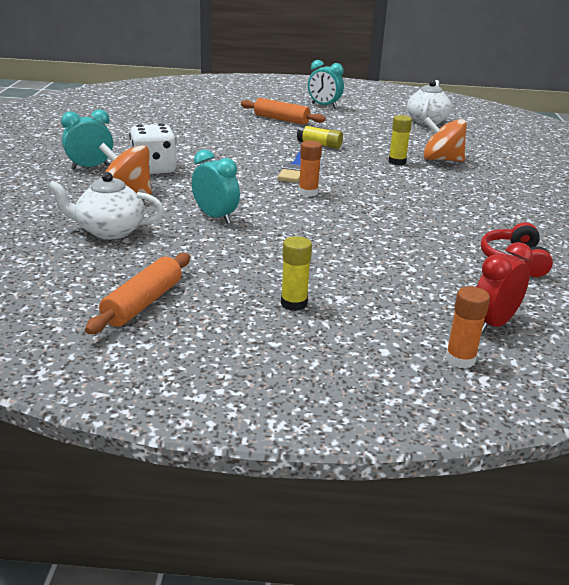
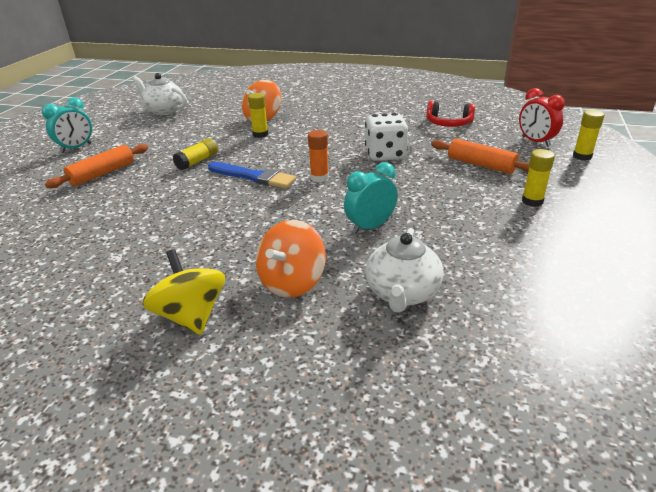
camera: 75 degrees left, 5 degrees up
turquoise clock [61,109,113,169] -> yellow spinning top [142,249,225,335]
orange rolling pin [85,253,190,334] -> orange rolling pin moved to [431,139,529,174]
white dice [129,124,177,174] -> white dice moved to [365,113,408,161]
orange glue stick [445,286,490,369] -> yellow glue stick [573,110,604,161]

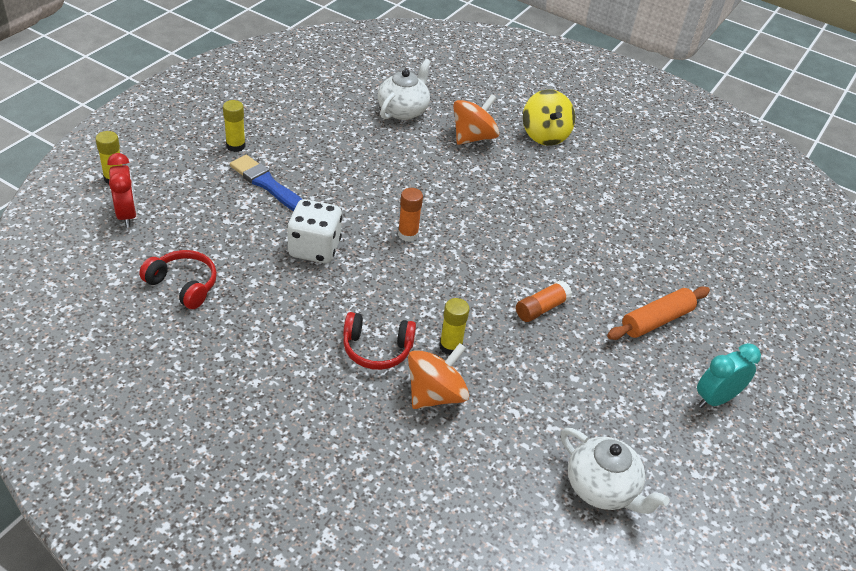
camera: 170 degrees left, 10 degrees up
yellow glue stick [173,138,218,170] -> orange glue stick [516,280,572,322]
blue brush [208,162,296,189] -> blue brush moved to [230,155,302,211]
turquoise clock [344,162,398,234] -> none
orange rolling pin [431,139,529,174] -> none
none -> red headphones [343,312,416,370]

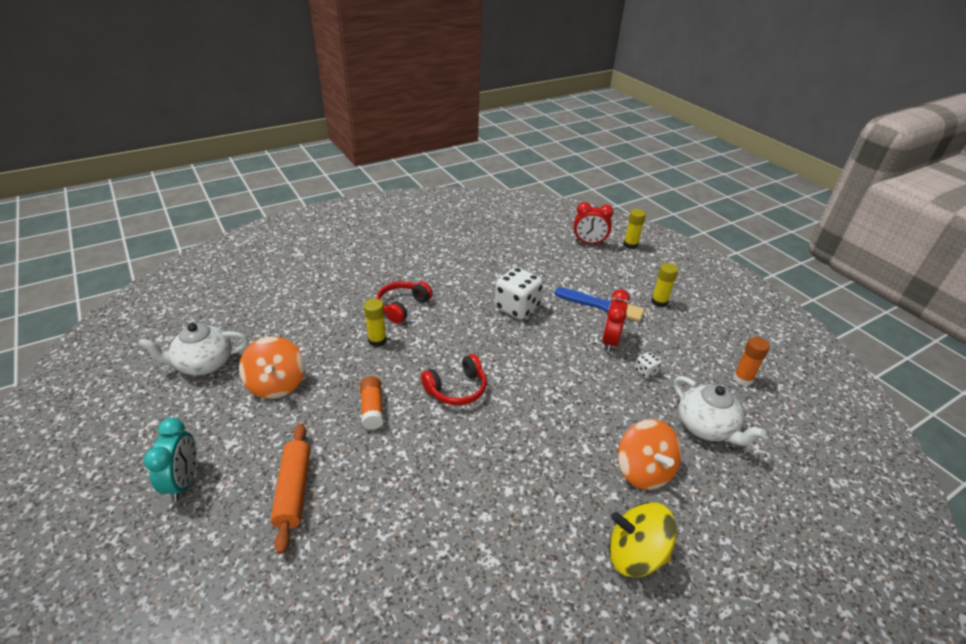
camera: 120 degrees right, 5 degrees down
red headphones [139,250,217,309] -> red headphones moved to [421,354,487,406]
blue brush [230,155,302,211] -> blue brush turned 45 degrees clockwise [555,288,644,322]
orange glue stick [398,188,423,242] -> orange glue stick moved to [733,337,770,386]
orange spinning top [408,343,469,409] -> orange spinning top moved to [239,336,305,399]
none -> red clock [602,289,630,352]
none -> white dice [635,352,661,379]

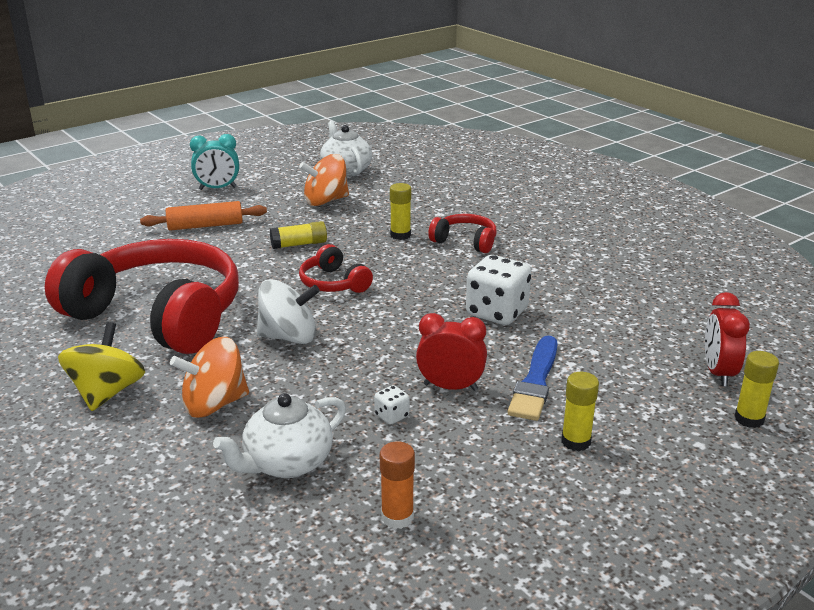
camera: 85 degrees right, 10 degrees down
orange glue stick [360,376,384,430] -> yellow glue stick [270,221,327,249]
none -> red headphones [45,239,239,354]
none -> white spinning top [256,279,320,344]

